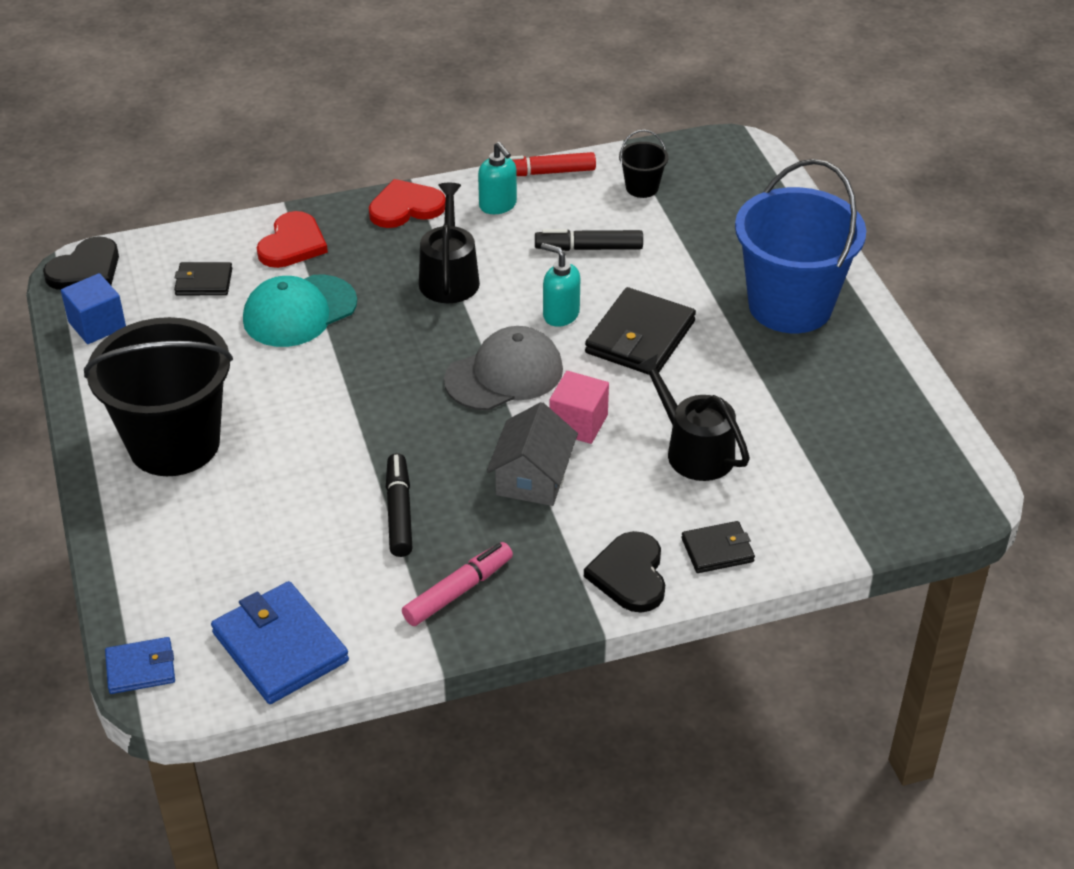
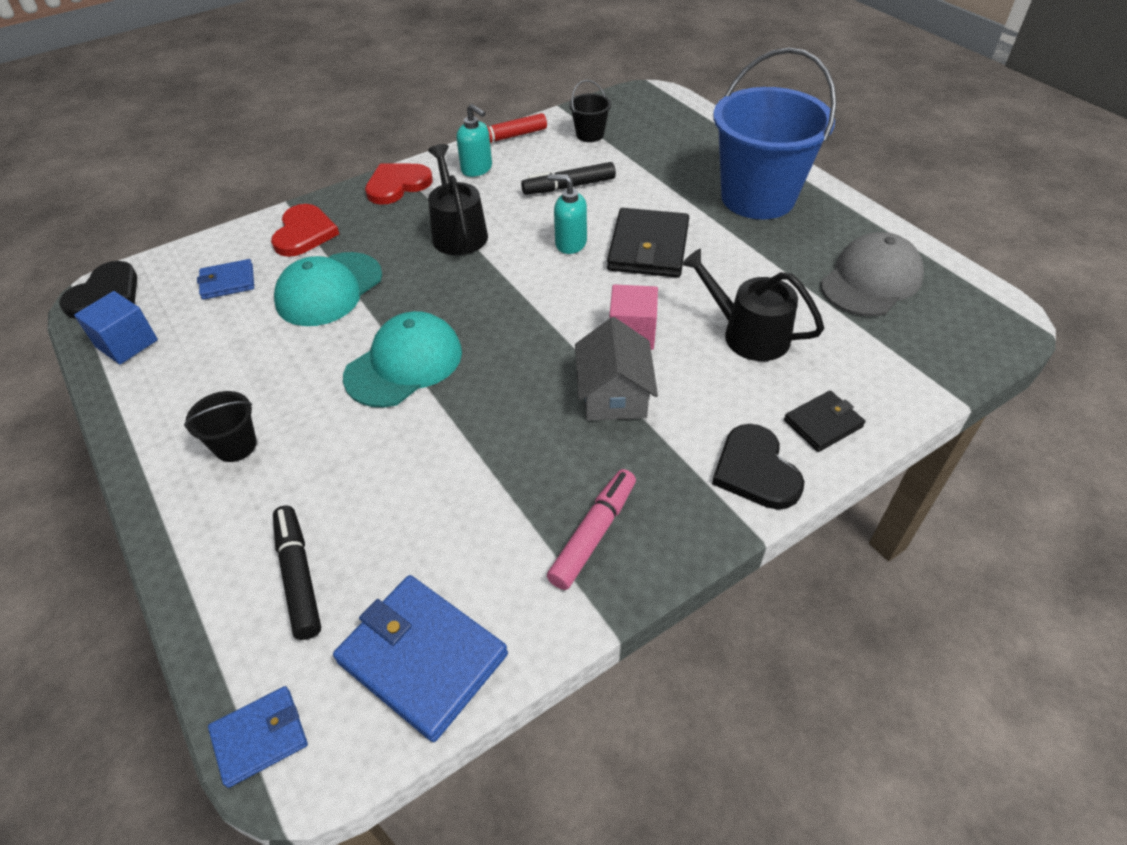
camera: 15 degrees left, 5 degrees up
black bucket [84,317,233,476] -> black bucket [184,391,257,462], size x0.42
black wallet [174,262,232,295] -> blue wallet [197,259,254,300]
black marker [386,453,412,557] -> black marker moved to [273,506,321,640]
grey cap [444,326,563,411] -> grey cap moved to [820,232,924,316]
none -> turquoise cap [343,311,462,408]

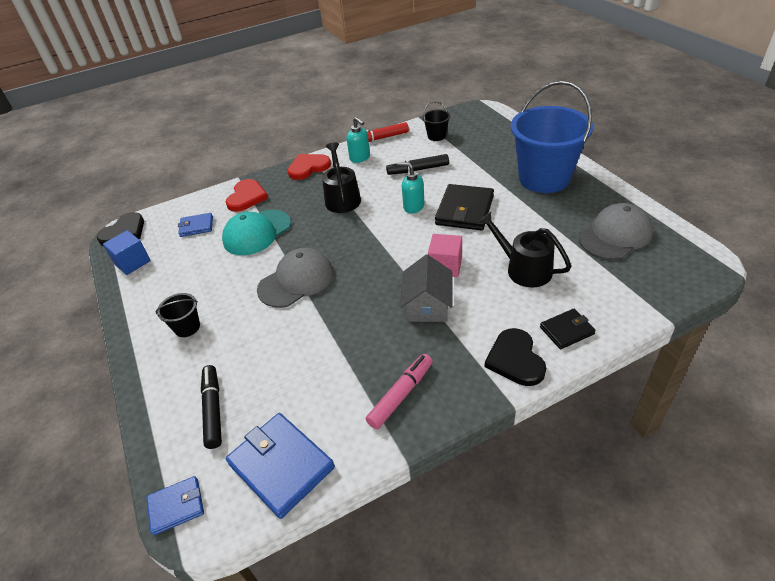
camera: 10 degrees right, 5 degrees down
turquoise cap [343,311,462,408] -> grey cap [257,248,334,308]

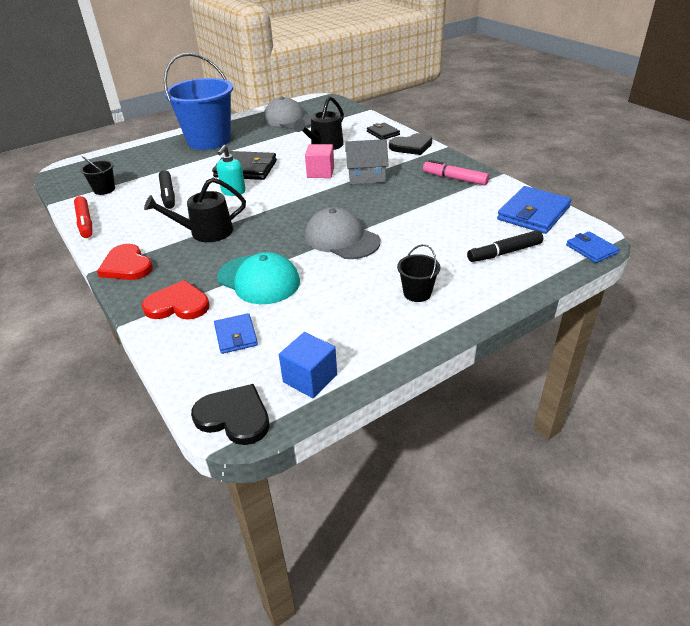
camera: 100 degrees left, 5 degrees down
turquoise soap dispenser [346,117,370,163] -> none

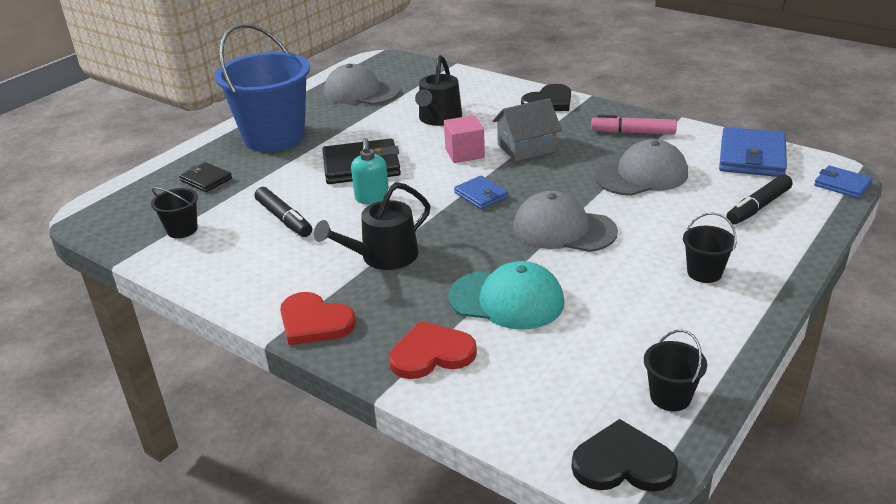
camera: 20 degrees left, 5 degrees down
red marker [74,196,92,238] -> none
blue wallet [214,313,258,354] -> blue wallet moved to [454,176,508,209]
blue cube [279,332,337,398] -> black bucket [644,330,707,411]
black wallet [367,123,400,140] -> black wallet moved to [179,162,232,192]
none -> grey cap [595,139,688,196]

